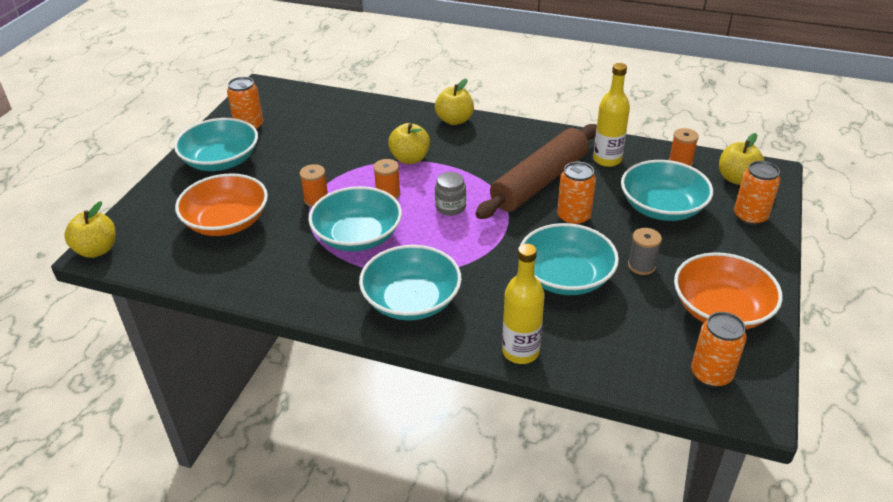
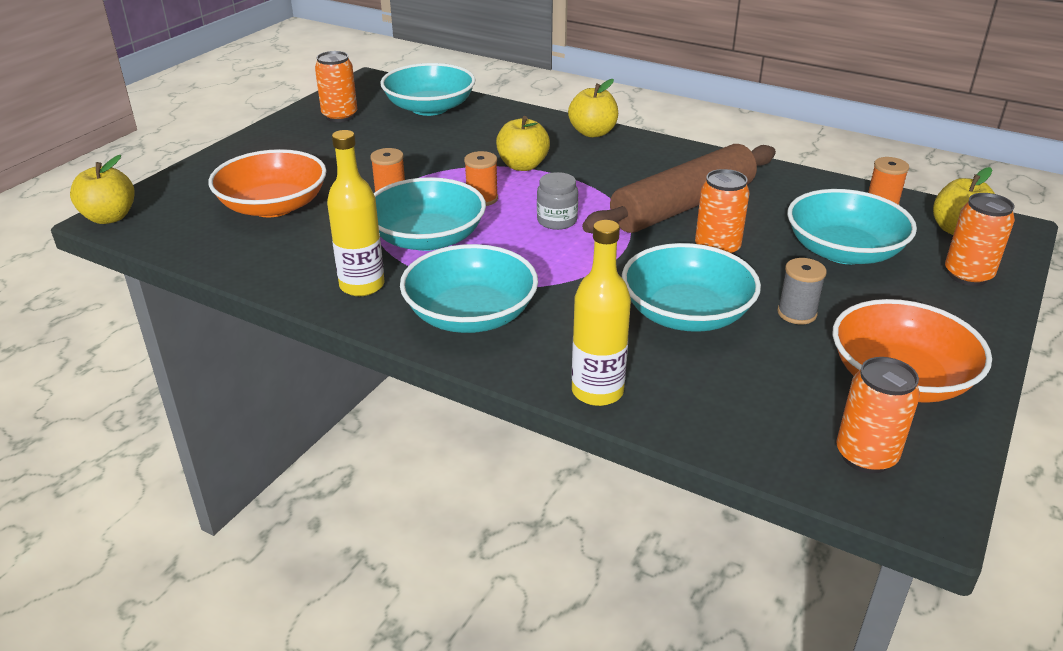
camera: 10 degrees right, 5 degrees down
turquoise bowl [174,118,258,171] -> turquoise bowl moved to [380,63,476,116]
yellow bottle [593,63,630,167] -> yellow bottle moved to [327,130,384,296]

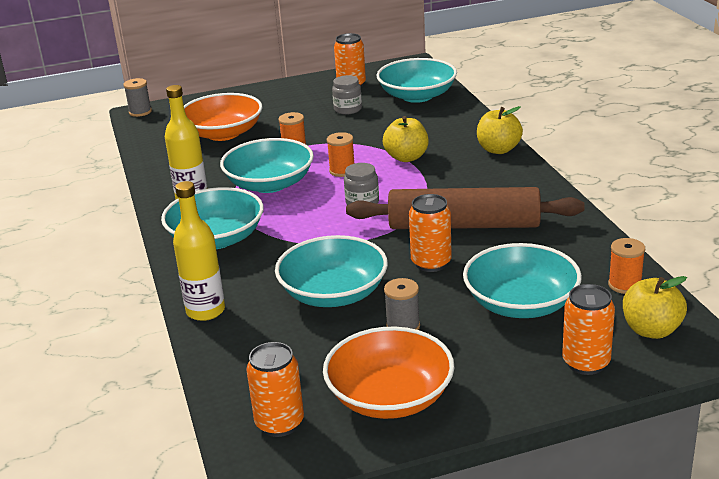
camera: 45 degrees right, 5 degrees down
yellow apple [70,155,135,224] -> grey spool [123,78,152,117]
none -> grey jar [332,75,362,114]

